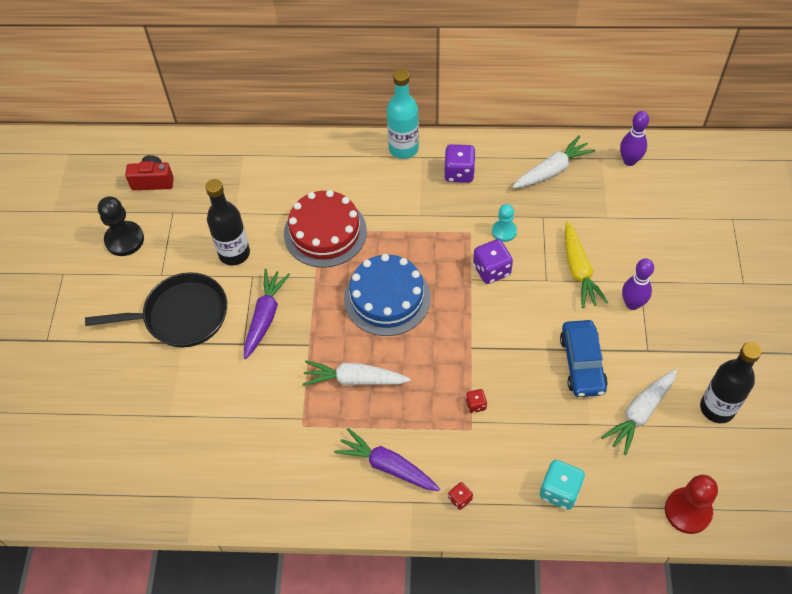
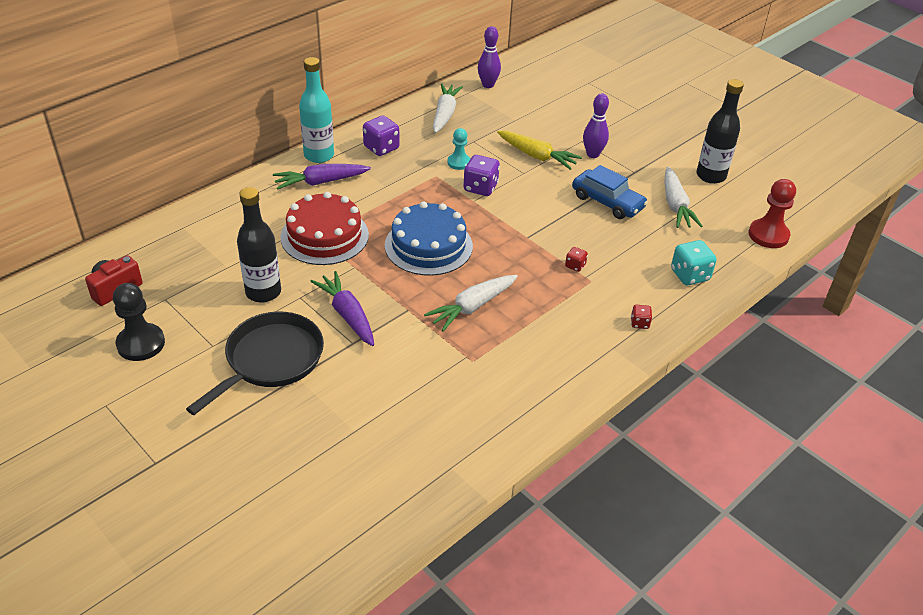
camera: 50 degrees left, 15 degrees down
purple carrot [334,428,440,491] -> purple carrot moved to [273,164,371,190]

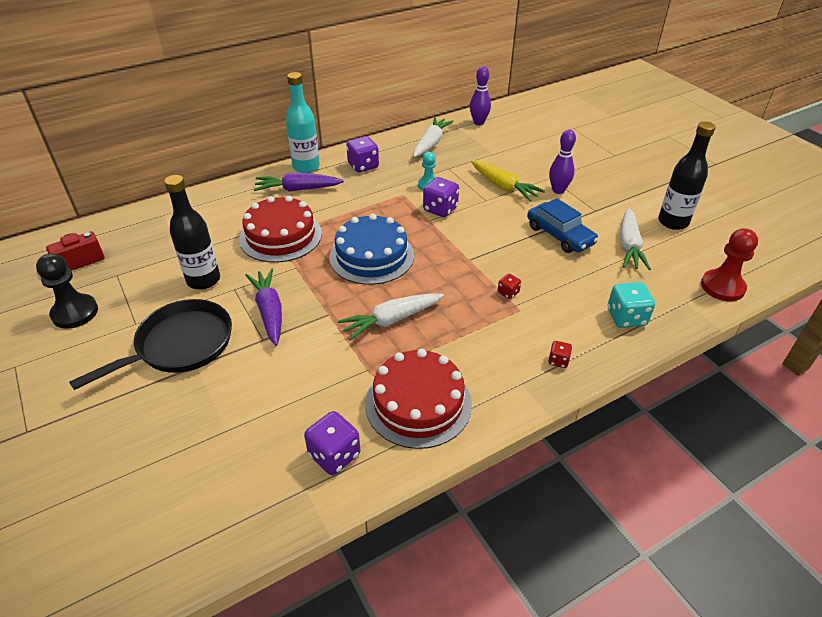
camera: 15 degrees right, 0 degrees up
none -> purple dice [304,411,361,475]
none -> red cake [365,349,472,449]

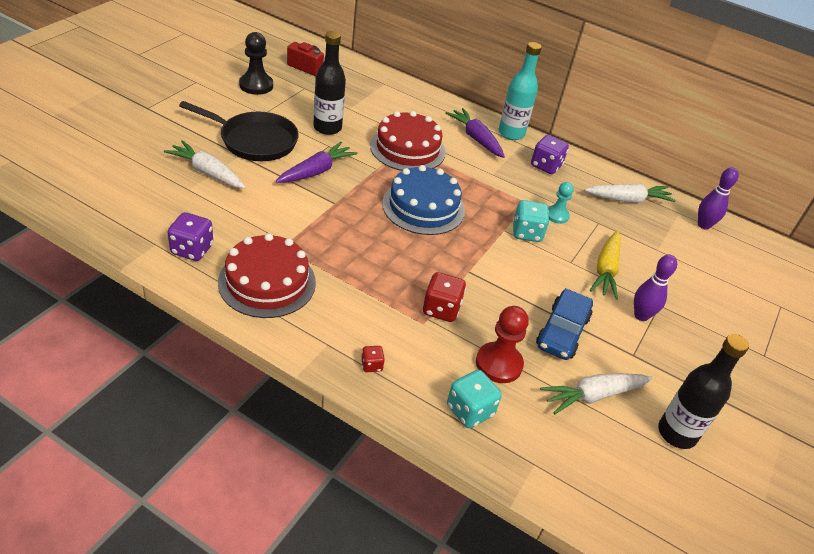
camera: 55 degrees right, 0 degrees up
white carrot [338,293,444,341] -> white carrot moved to [164,140,246,189]
purple dice [423,177,459,217] -> turquoise dice [513,200,550,242]
red dice [498,274,521,299] -> red dice [422,272,466,322], size x1.87
red pawn [701,228,758,301] -> red pawn moved to [476,306,529,383]

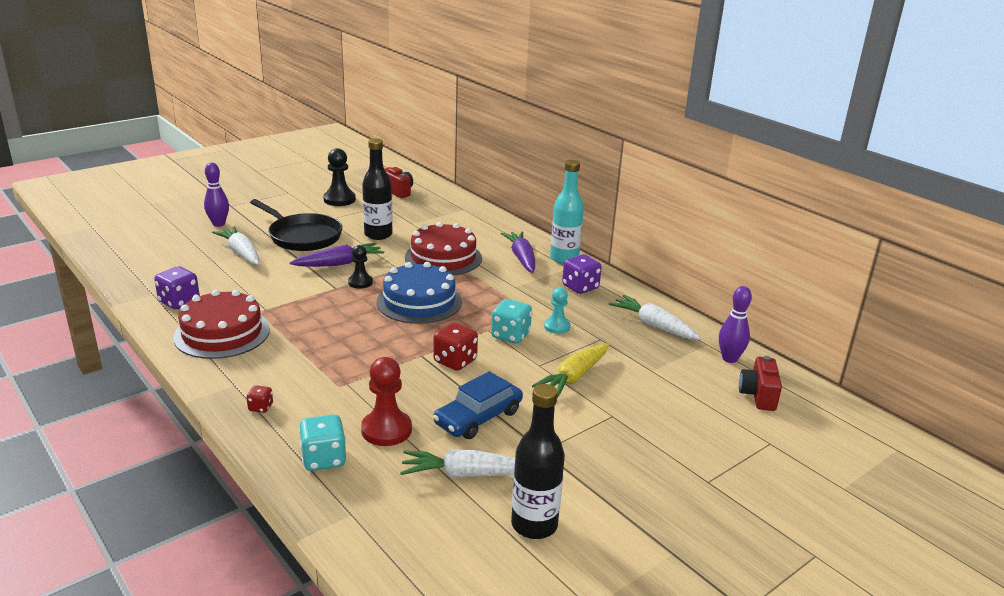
camera: 25 degrees right, 15 degrees down
red dice [422,272,466,322] -> red dice moved to [433,322,478,371]
white carrot [585,184,676,203] -> white carrot turned 150 degrees counterclockwise [609,295,701,340]
purple bowling pin [634,254,677,321] -> purple bowling pin moved to [204,163,229,227]
none -> black pawn [348,245,373,288]
none -> red camera [739,356,782,411]

